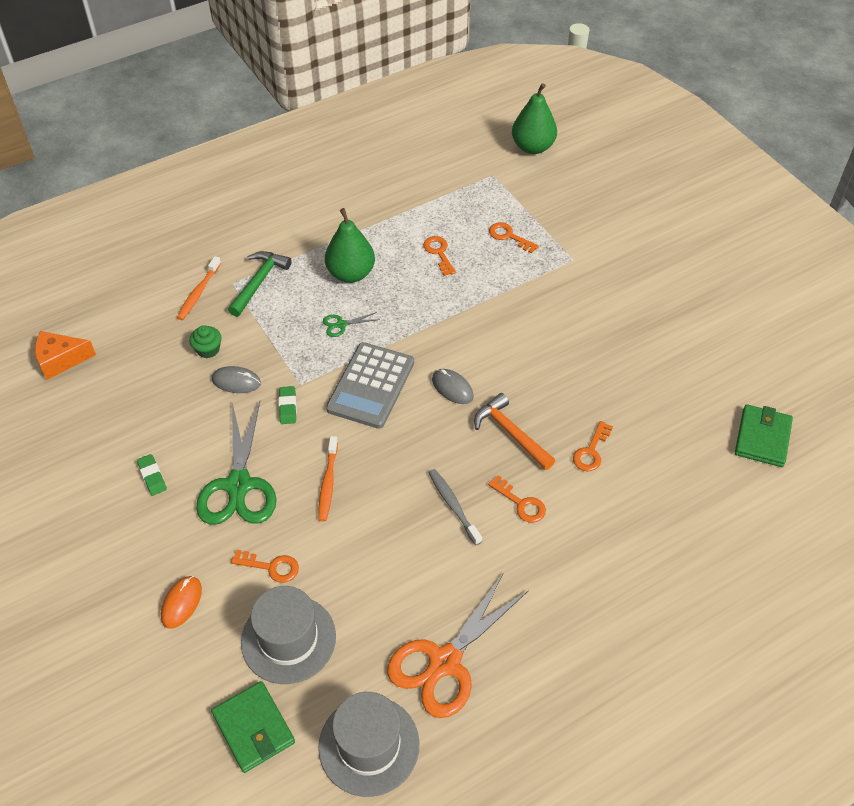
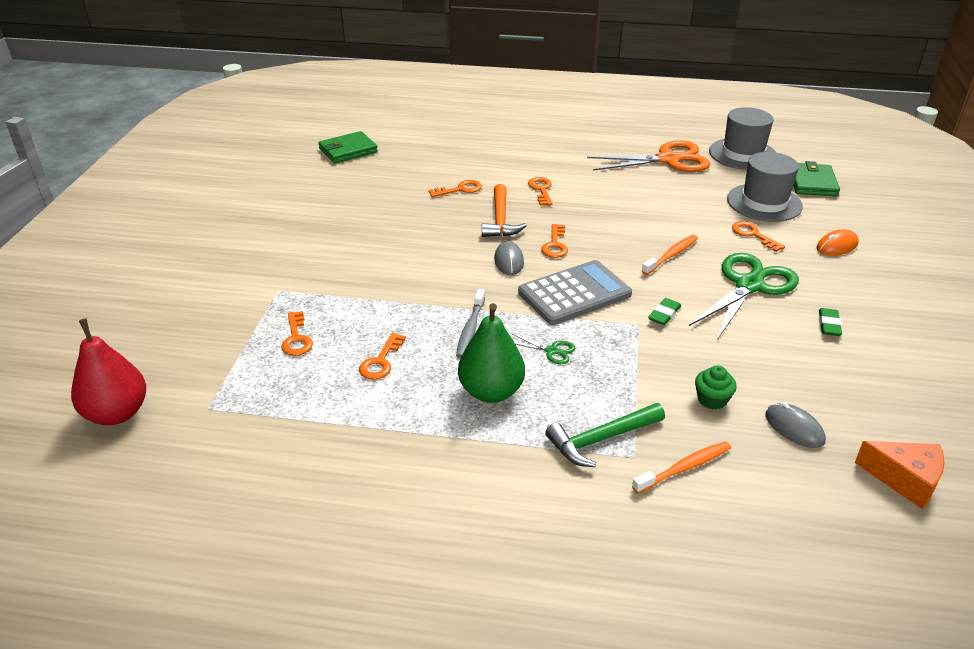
camera: 140 degrees left, 15 degrees down
grey mouse [212,366,261,393] -> grey mouse moved to [766,402,826,448]
grey toothbrush [429,469,482,545] -> grey toothbrush moved to [456,289,485,358]
green pear [512,83,557,154] -> red pear [71,318,146,425]
none -> orange key [541,224,568,258]

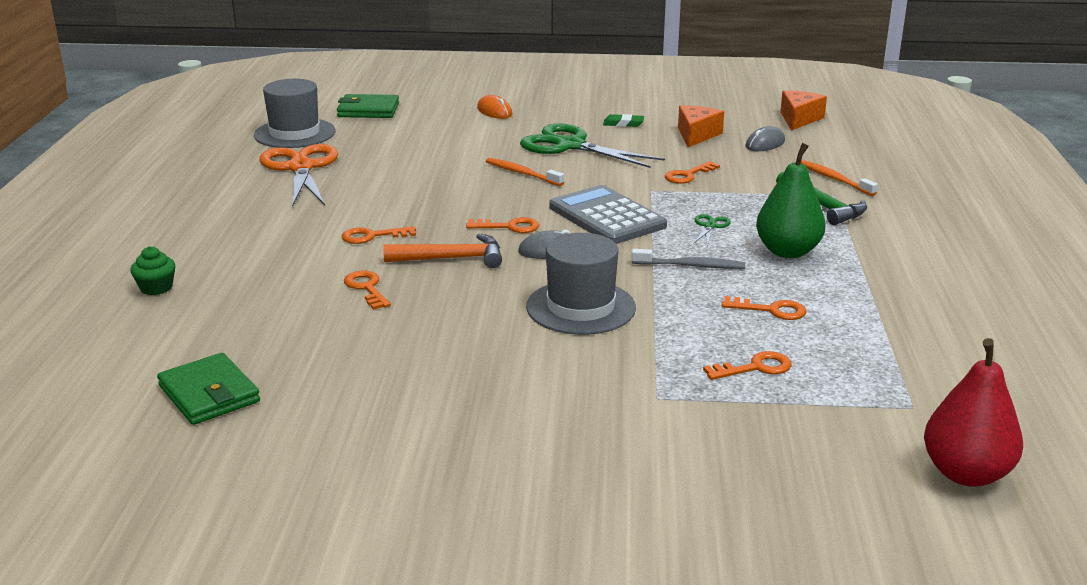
camera: 95 degrees left, 10 degrees down
green eraser [648,298,681,325] -> none
green cupcake [695,365,737,410] -> green cupcake moved to [131,246,175,295]
grey hat [727,152,803,222] -> grey hat moved to [526,233,636,335]
orange key [732,221,785,252] -> orange key moved to [665,161,720,184]
none -> orange cheese [678,106,724,147]

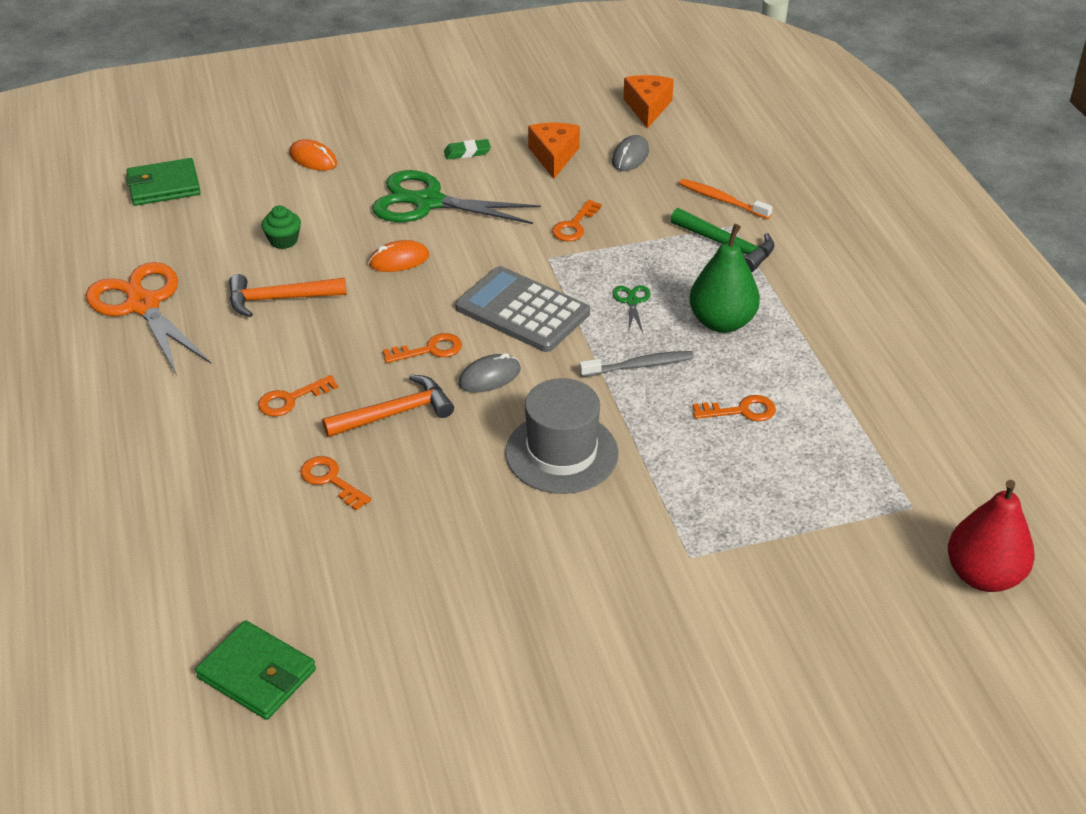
camera: 20 degrees left, 15 degrees up
green cupcake [131,246,175,295] -> green cupcake moved to [261,205,301,249]
grey hat [254,79,335,148] -> none
orange toothbrush [486,158,564,186] -> orange mouse [369,240,429,272]
orange key [703,351,792,380] -> none
none -> orange hammer [229,274,347,317]

